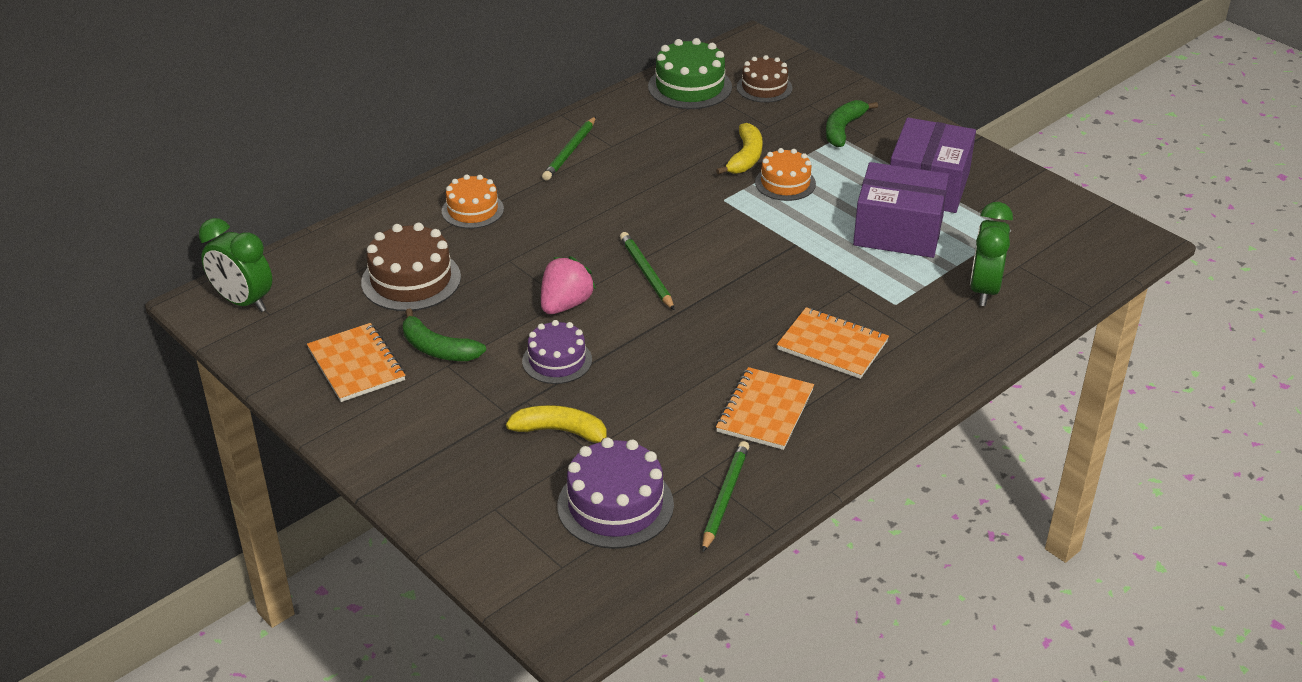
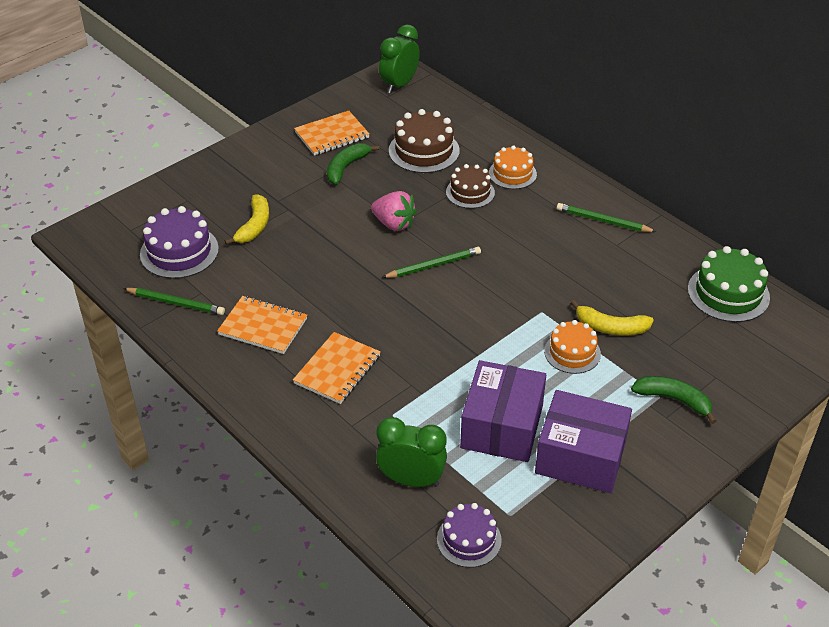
camera: 90 degrees right, 5 degrees up
purple cake [522,320,592,384] -> purple cake moved to [437,503,502,568]
brown cake [737,55,792,103] -> brown cake moved to [446,164,495,209]

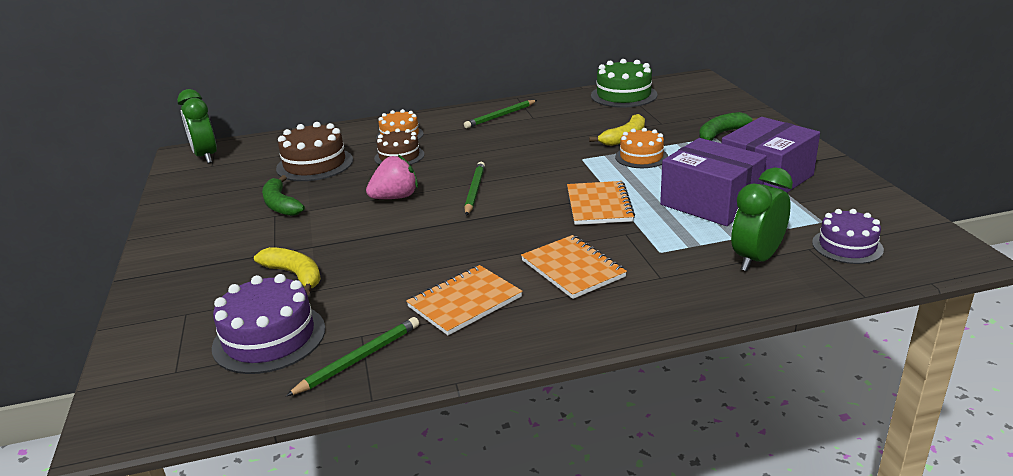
camera: 60 degrees left, 15 degrees down
orange notebook [294,111,369,156] -> orange notebook moved to [567,181,635,225]

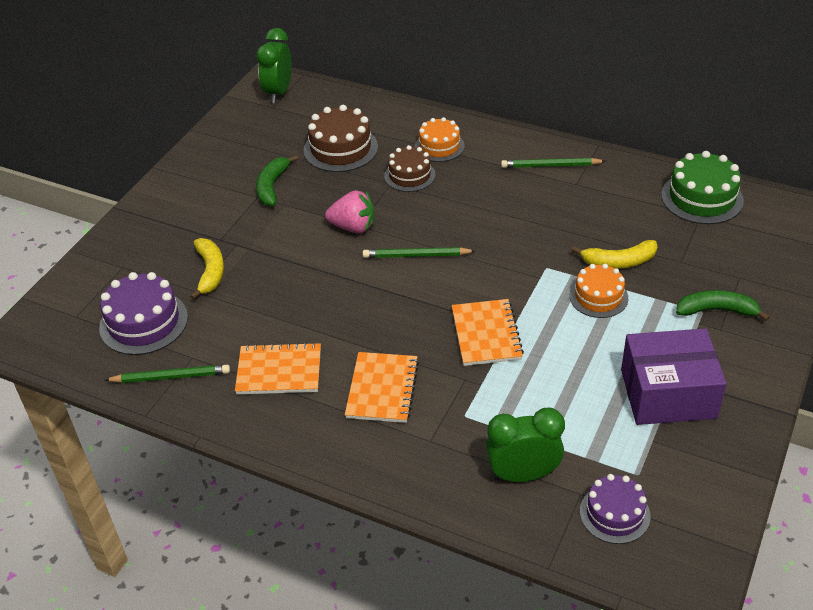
camera: 40 degrees right, 15 degrees up
green pencil [464,162,485,216] -> green pencil turned 135 degrees counterclockwise [363,247,475,258]
orange notebook [567,181,635,225] -> orange notebook turned 45 degrees counterclockwise [452,299,524,366]
purple box [660,138,767,226] -> none

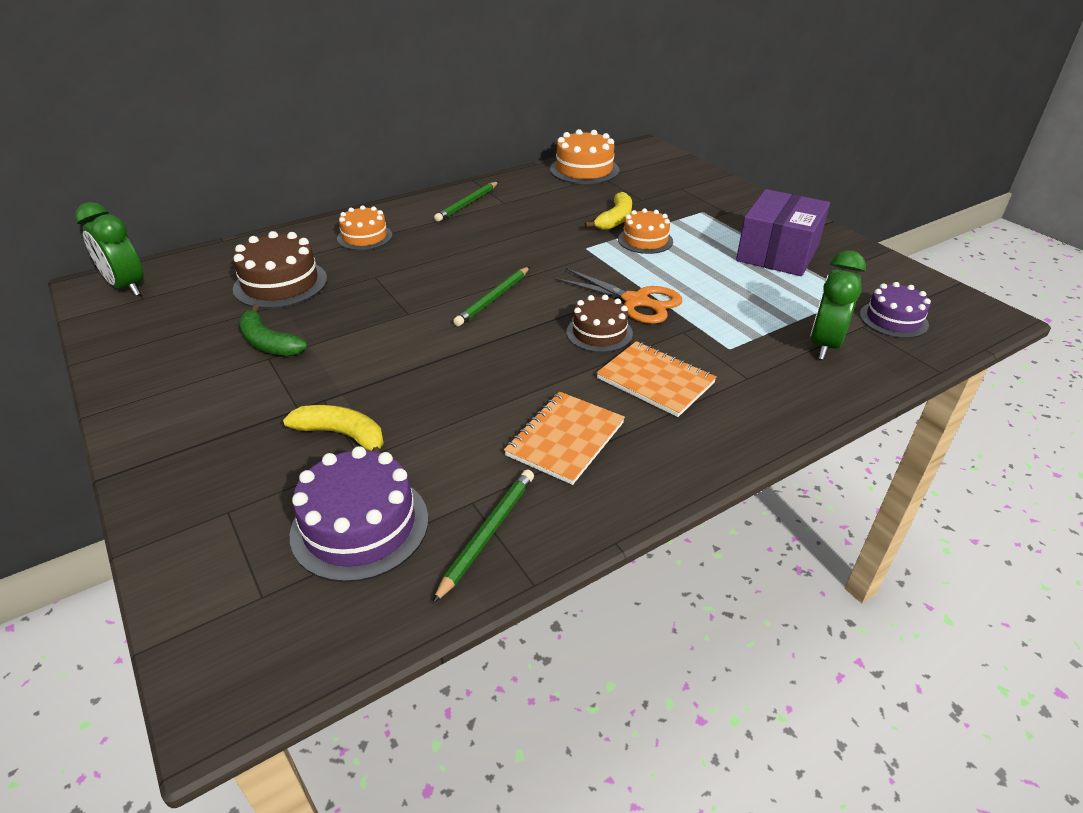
camera: 60 degrees left, 5 degrees down
pink strawberry [325,190,374,233] -> none
brown cake [384,145,436,192] -> brown cake moved to [566,295,633,353]
orange notebook [452,299,524,366] -> orange scissors [554,268,682,324]
green cake [661,151,744,224] -> orange cake [550,129,619,184]
green banana [676,290,770,321] -> none

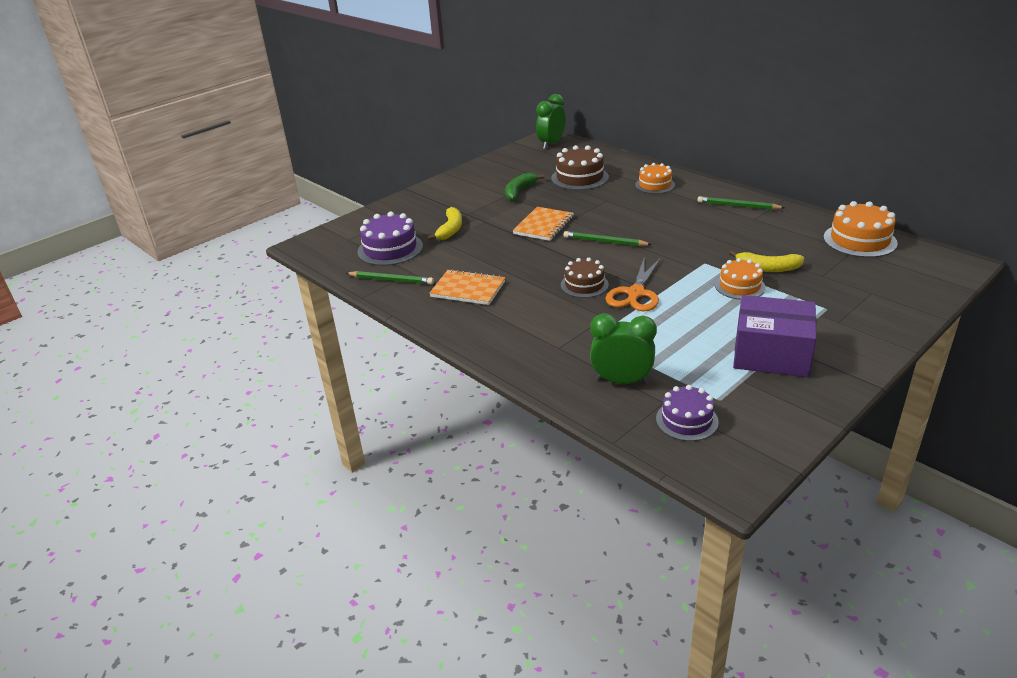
camera: 80 degrees right, 5 degrees down
orange notebook [596,341,717,417] -> orange notebook moved to [513,207,574,241]

